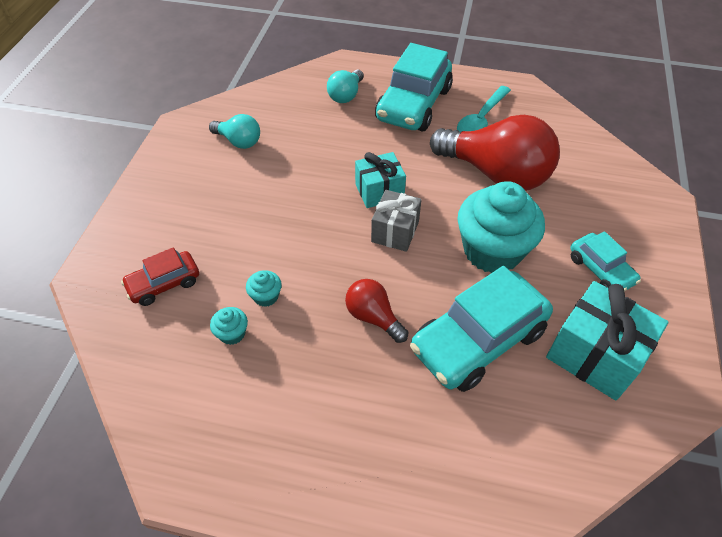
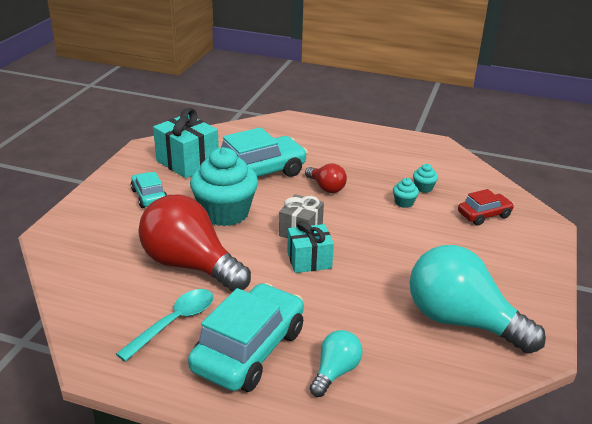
camera: 175 degrees left, 20 degrees down
turquoise light bulb [209,114,260,149] -> turquoise light bulb [410,245,546,354], size x2.06

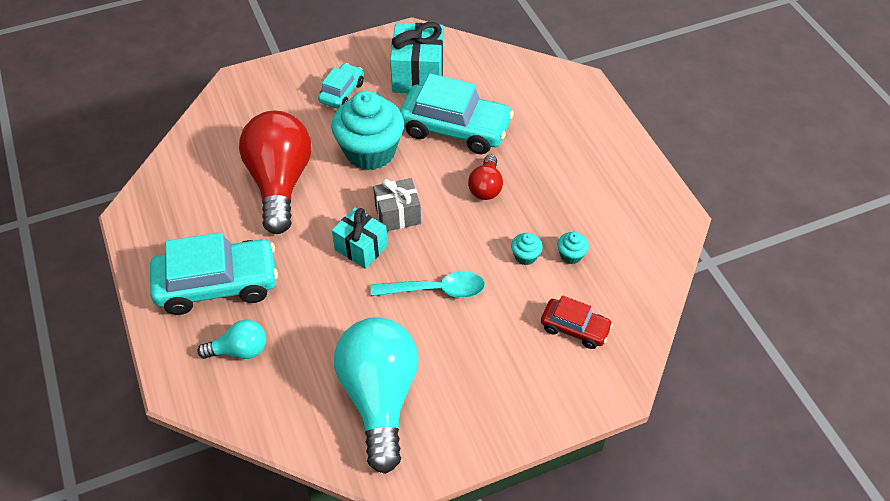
camera: 50 degrees right, 20 degrees up
turquoise spoon [116,289,213,362] -> turquoise spoon moved to [371,271,485,298]

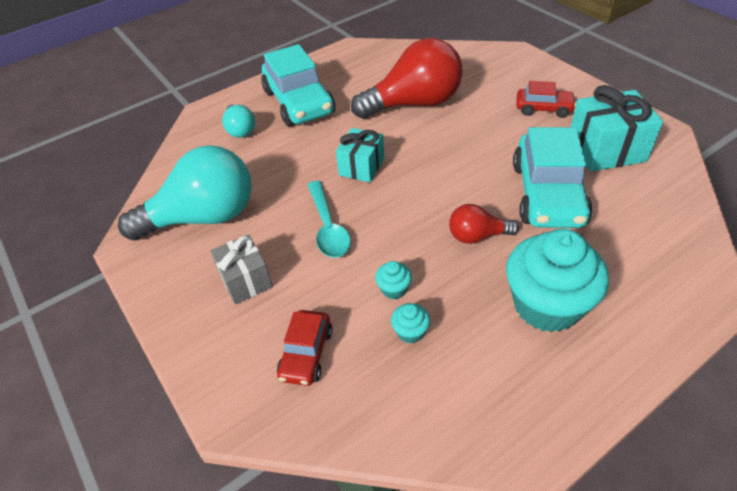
camera: 80 degrees right, 5 degrees down
turquoise car [318,63,364,109] -> red car [516,81,576,118]
turquoise cupcake [331,91,404,170] -> turquoise cupcake moved to [506,229,609,333]
grey gift [373,178,421,231] -> grey gift moved to [210,234,273,304]

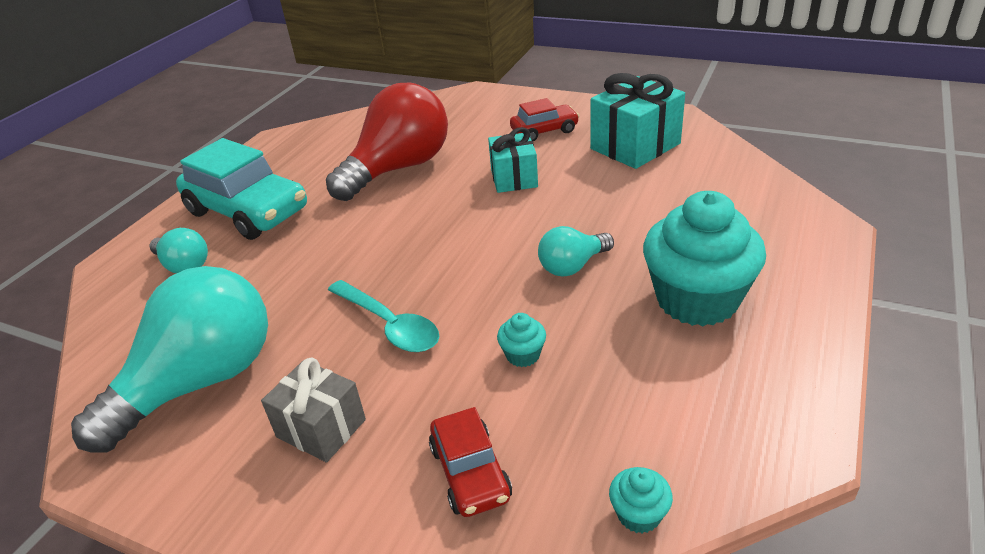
camera: 30 degrees left, 10 degrees down
turquoise gift [336,128,384,183] -> turquoise gift moved to [488,127,538,193]
turquoise cupcake [391,303,430,343] -> turquoise cupcake moved to [609,467,673,533]
red light bulb [449,204,519,244] -> turquoise light bulb [538,226,614,277]
turquoise car [513,127,592,228] -> none

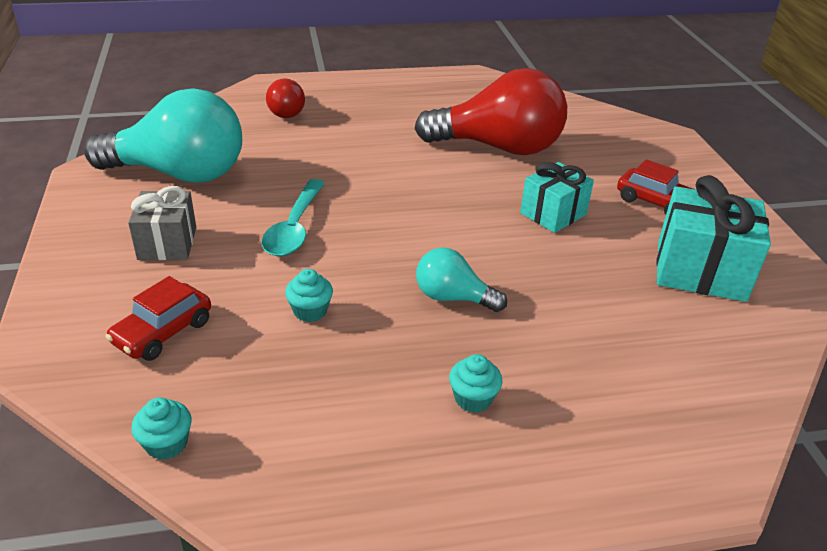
camera: 50 degrees right, 0 degrees up
turquoise light bulb [149,228,208,274] -> red light bulb [266,78,305,118]
turquoise car [176,138,307,240] -> none
turquoise cupcake [643,191,766,326] -> turquoise cupcake [449,354,503,413], size x0.40

